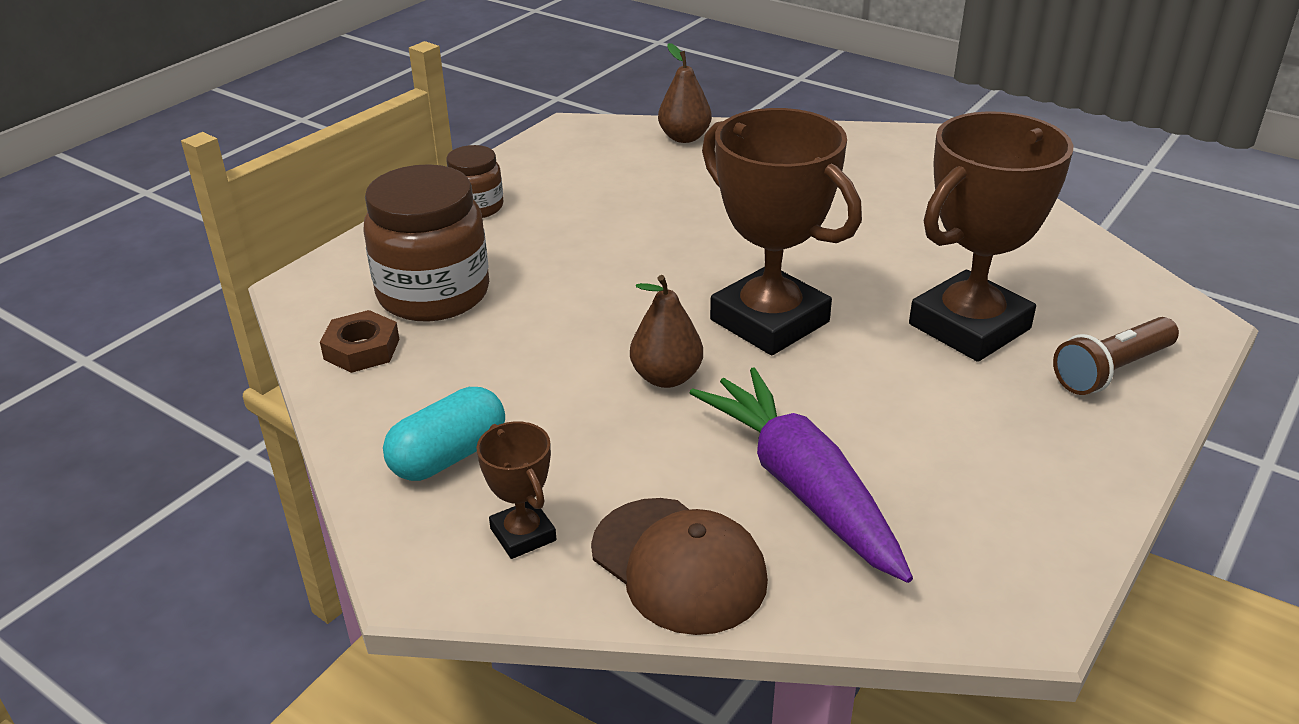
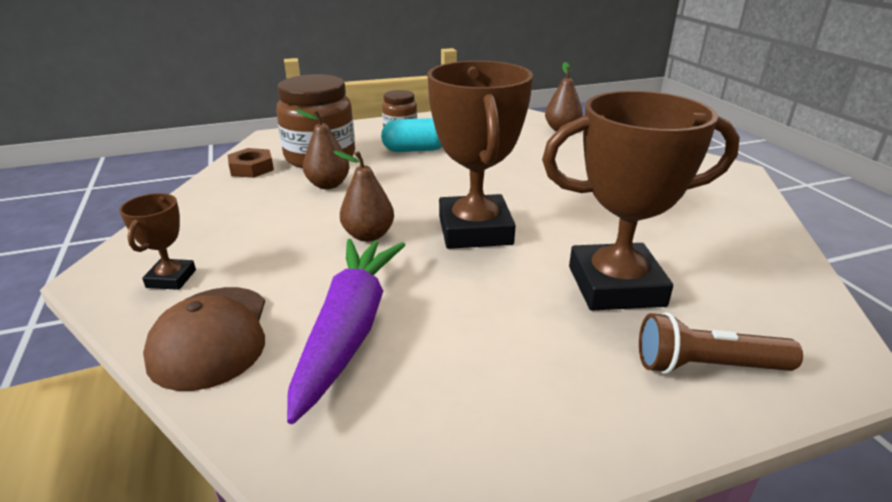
camera: 35 degrees right, 5 degrees down
turquoise capsule [383,387,505,481] -> turquoise capsule moved to [381,118,442,152]
none -> brown pear [296,110,350,189]

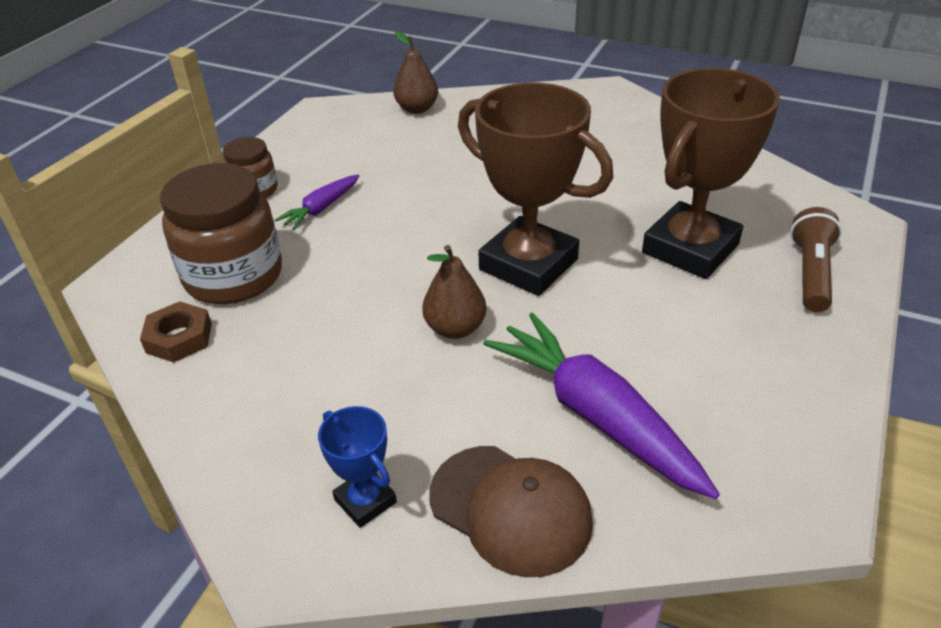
camera: 45 degrees left, 10 degrees up
brown trophy [119,193,196,290] -> blue trophy [318,406,397,528]
brown pear [296,110,350,189] -> none
turquoise capsule [381,118,442,152] -> purple carrot [275,175,359,230]
brown flashlight [639,312,803,374] -> brown flashlight turned 150 degrees clockwise [790,207,842,312]

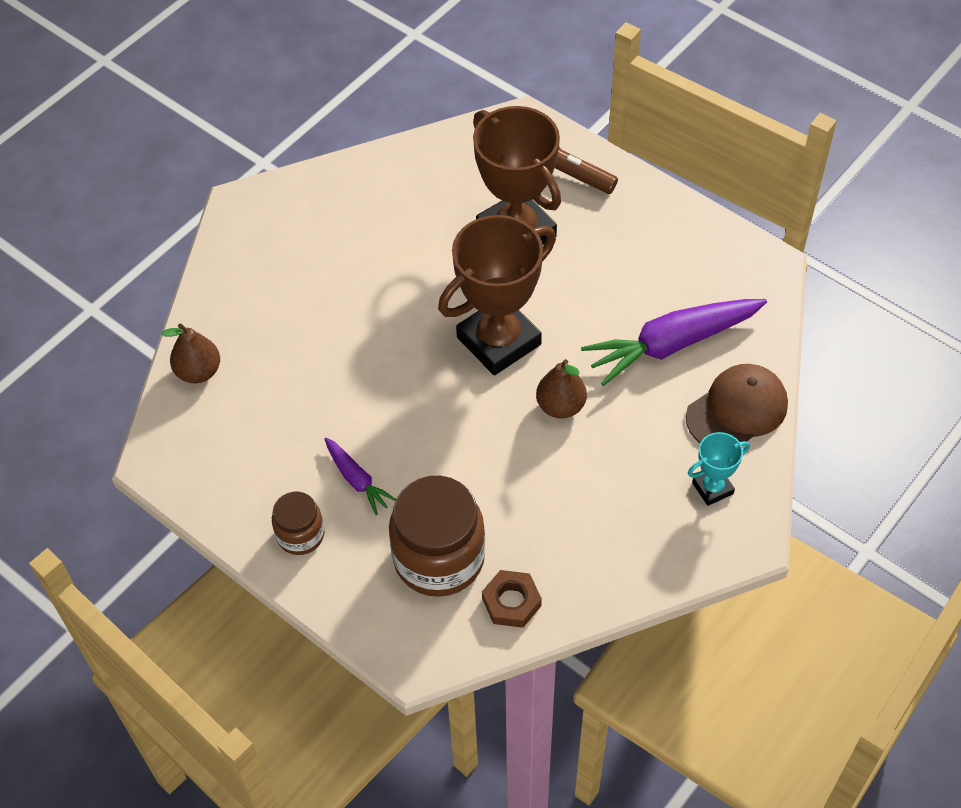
camera: 75 degrees left, 15 degrees up
blue trophy [318,406,397,528] -> turquoise trophy [688,432,750,506]

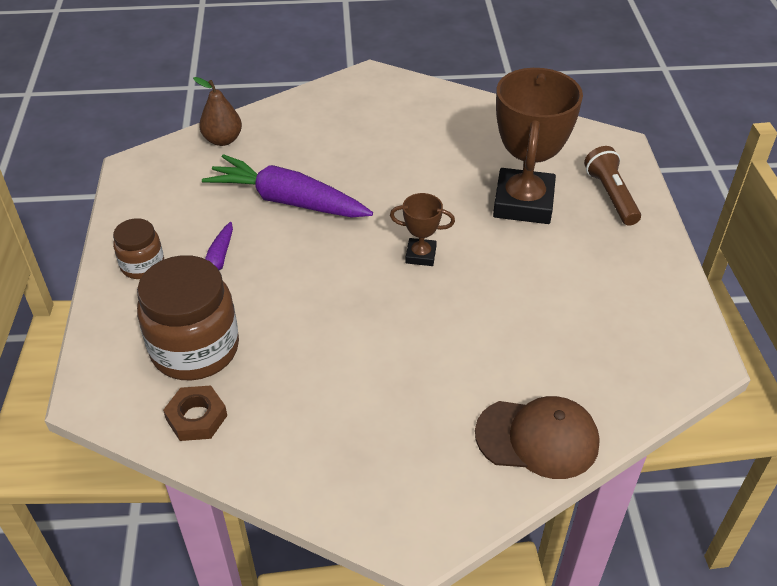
camera: 45 degrees right, 10 degrees down
brown trophy [438,215,556,375] -> brown trophy [390,193,455,266], size x0.47
brown pear [536,359,587,419] -> none
purple carrot [581,299,767,386] -> purple carrot moved to [202,154,373,217]
turquoise trophy [688,432,750,506] -> none

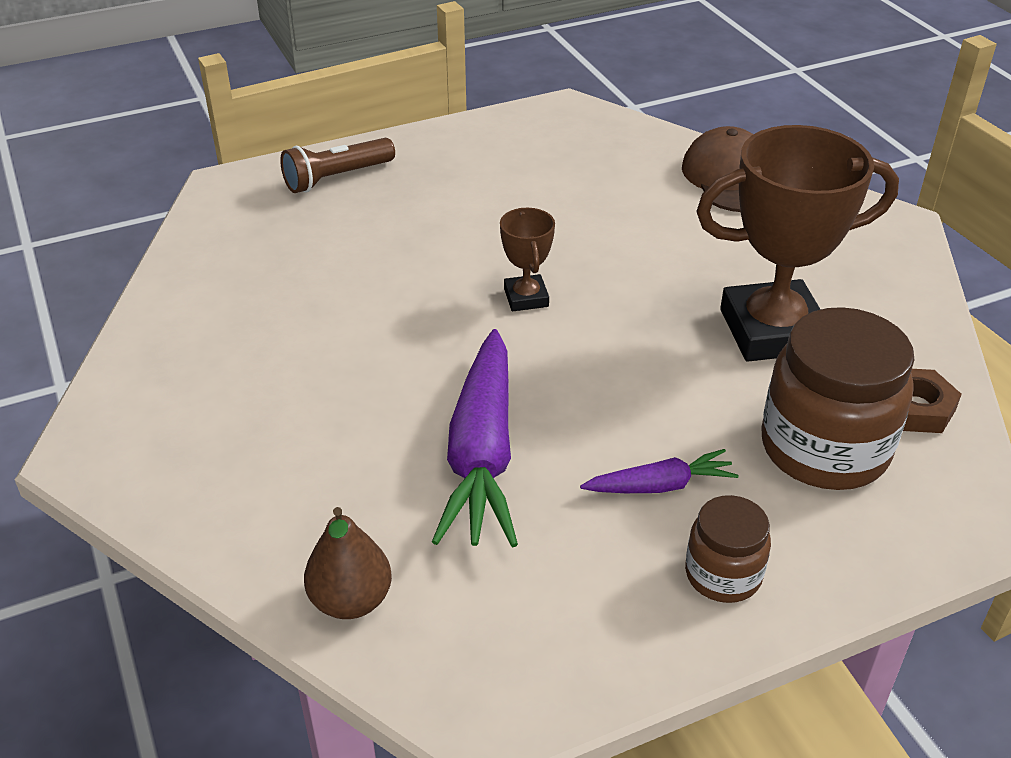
camera: 110 degrees left, 5 degrees down
brown trophy [493,68,583,224] -> brown trophy moved to [696,125,899,361]

